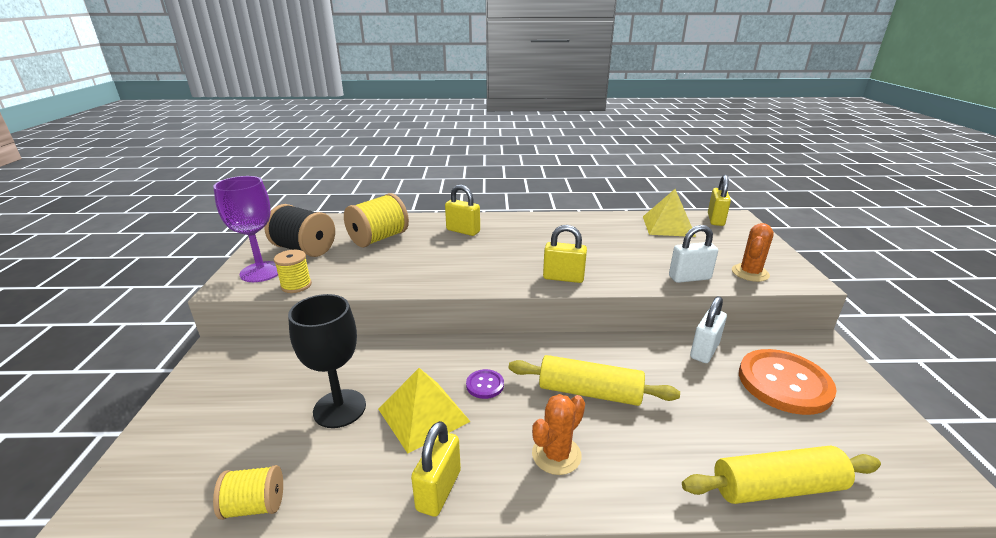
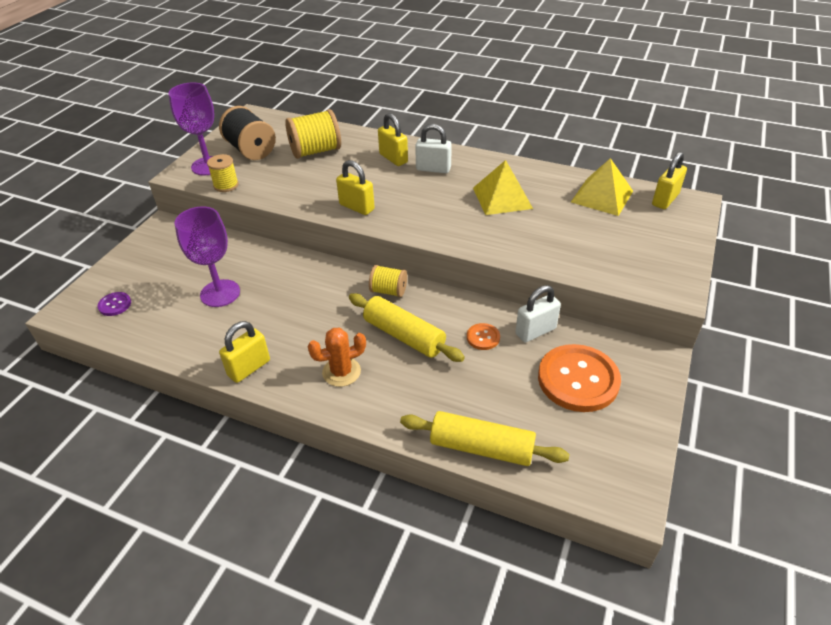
camera: 25 degrees right, 15 degrees up
yellow spool [213,465,283,520] -> yellow spool moved to [369,265,407,297]
black goblet [288,294,366,428] -> purple goblet [174,207,240,307]
yellow pyramid [378,368,471,453] -> yellow pyramid moved to [473,160,533,215]
purple button [466,369,504,399] -> purple button moved to [97,292,131,316]
yellow padlock [543,225,587,283] -> yellow padlock moved to [336,160,375,215]
white padlock [669,225,718,283] -> white padlock moved to [415,124,452,173]
orange cactus [732,223,774,282] -> none
none -> orange button [467,323,500,350]

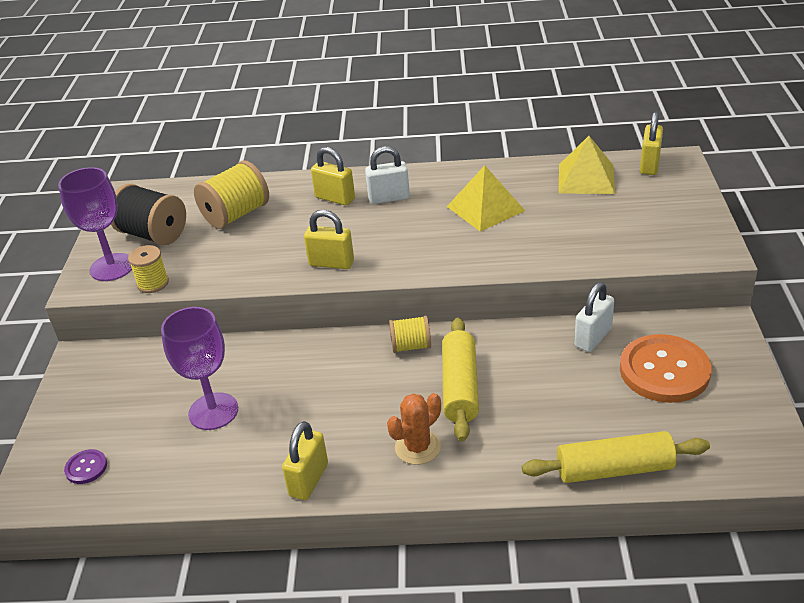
camera: 20 degrees left, 5 degrees down
yellow rolling pin [349,293,465,362] -> yellow rolling pin turned 75 degrees clockwise [442,317,479,442]
orange button [467,323,500,350] -> none

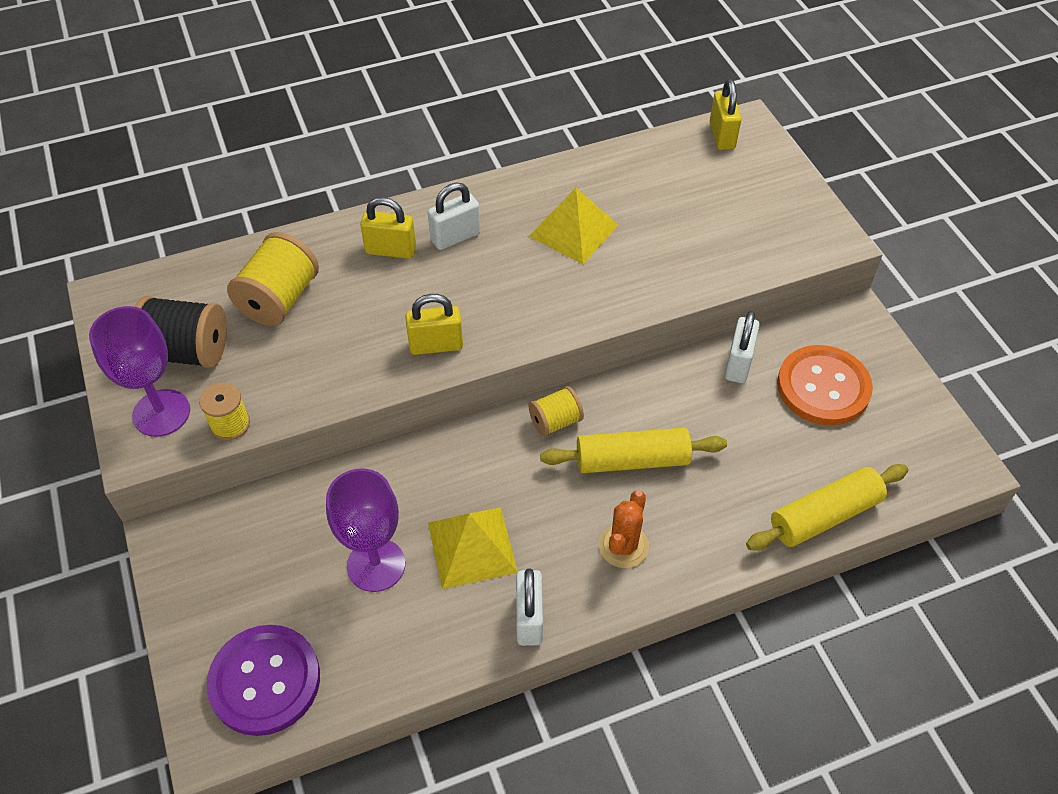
camera: 25 degrees left, 15 degrees up
purple button [64,449,107,484] -> purple button [206,625,320,736], size x2.24
yellow padlock [282,421,328,500] -> white padlock [516,568,543,646]
yellow rolling pin [442,317,479,442] -> yellow rolling pin turned 75 degrees counterclockwise [540,428,727,473]
yellow pyramid [559,136,615,194] -> yellow pyramid moved to [428,507,518,589]

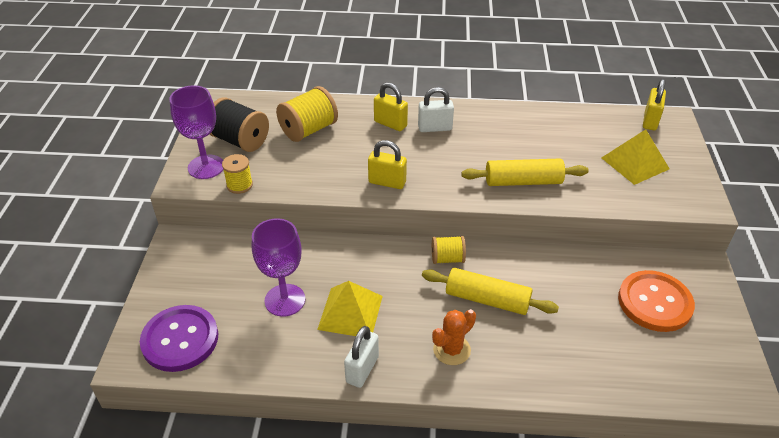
camera: 25 degrees right, 10 degrees down
yellow pyramid [528,188,619,264] -> yellow pyramid moved to [602,129,670,185]
white padlock [725,311,760,383] -> none
yellow rolling pin [746,464,908,551] -> yellow rolling pin moved to [461,159,589,186]

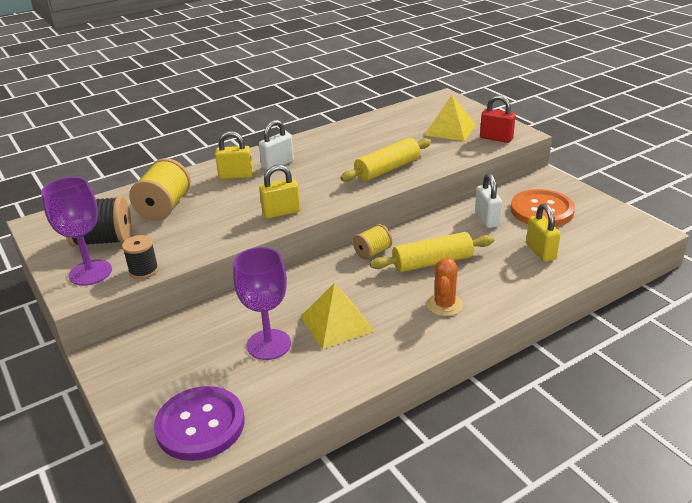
camera: 35 degrees left, 10 degrees down
yellow spool [222,154,253,194] -> black spool [122,235,159,279]
white padlock [344,326,379,388] -> white padlock moved to [475,173,502,228]
yellow padlock [643,79,666,130] -> yellow padlock moved to [526,204,561,262]
none -> red padlock [480,95,516,143]

